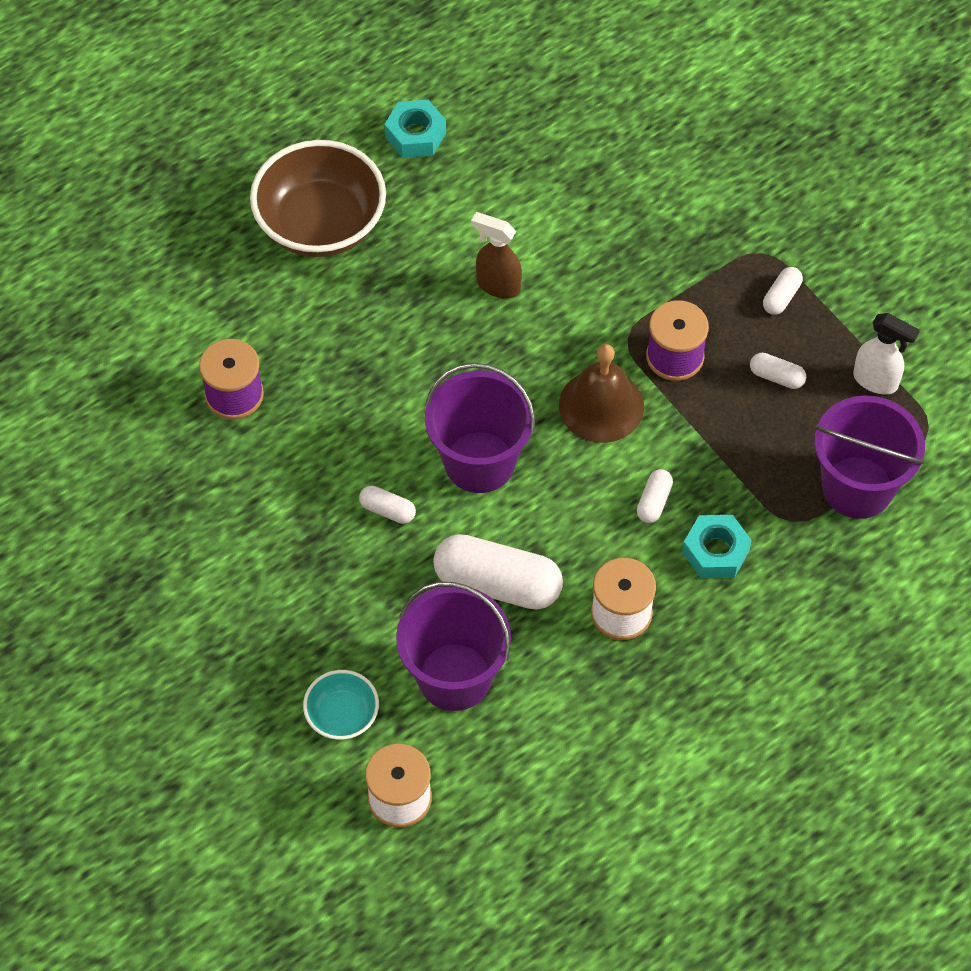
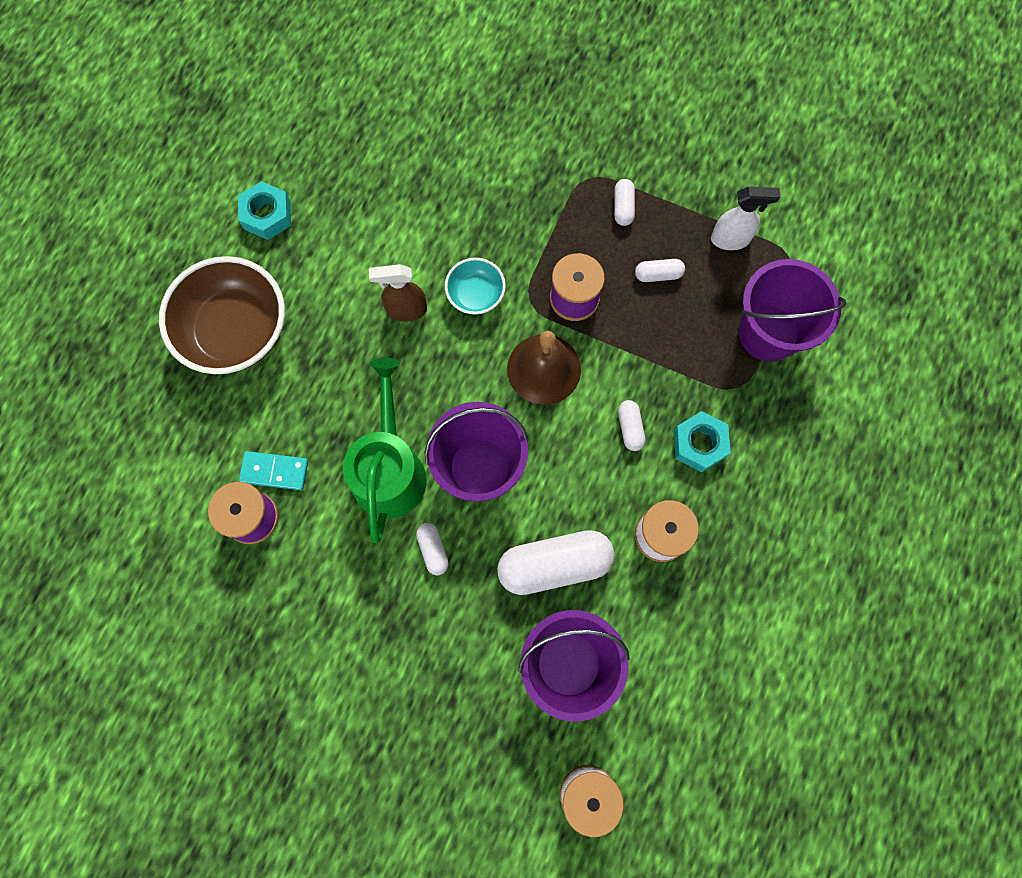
camera: 30 degrees left, 15 degrees up
turquoise bowl [303,670,379,740] -> turquoise bowl moved to [445,258,506,315]
white capsule [359,486,416,524] -> white capsule turned 75 degrees clockwise [416,523,449,575]
none -> turquoise domino [239,451,308,490]
none -> green watering can [343,358,427,543]

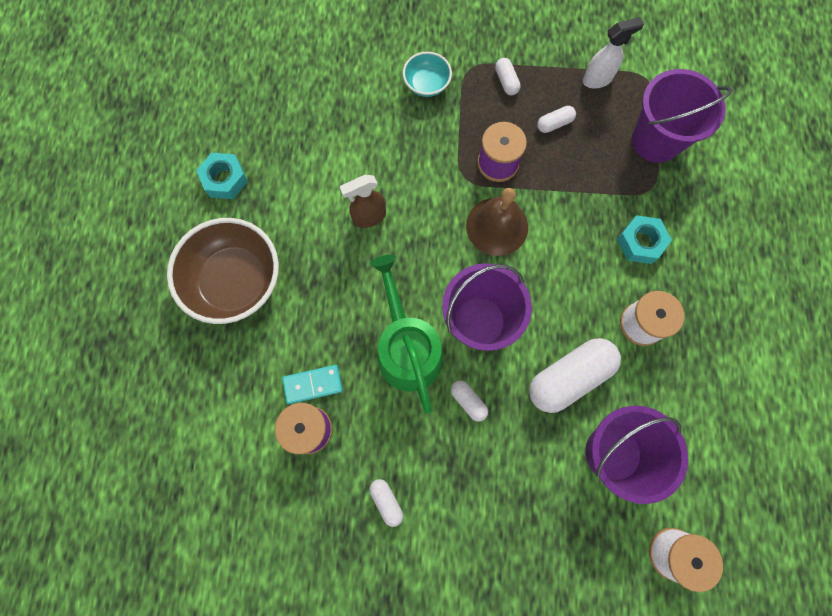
camera: 20 degrees left, 0 degrees up
turquoise bowl [445,258,506,315] -> turquoise bowl moved to [403,52,452,97]
white capsule [618,400,646,451] -> white capsule moved to [369,479,403,527]

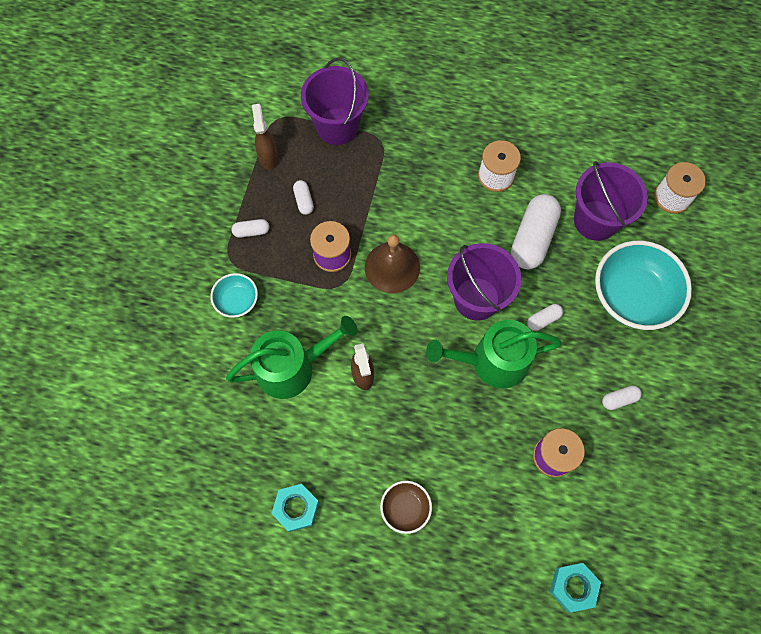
camera: 80 degrees left, 5 degrees down
brown bowl [167,218,279,324] -> brown bowl [380,481,432,534], size x0.50
turquoise domino [282,365,343,404] -> none
white capsule [529,338,621,413] -> white capsule turned 45 degrees clockwise [511,194,561,269]
white spray bottle [583,17,644,89] -> brown spray bottle [252,104,278,169]
turquoise nut [617,215,672,264] -> turquoise nut moved to [550,563,601,613]
none -> green watering can [226,316,358,399]
none -> turquoise bowl [595,241,692,330]

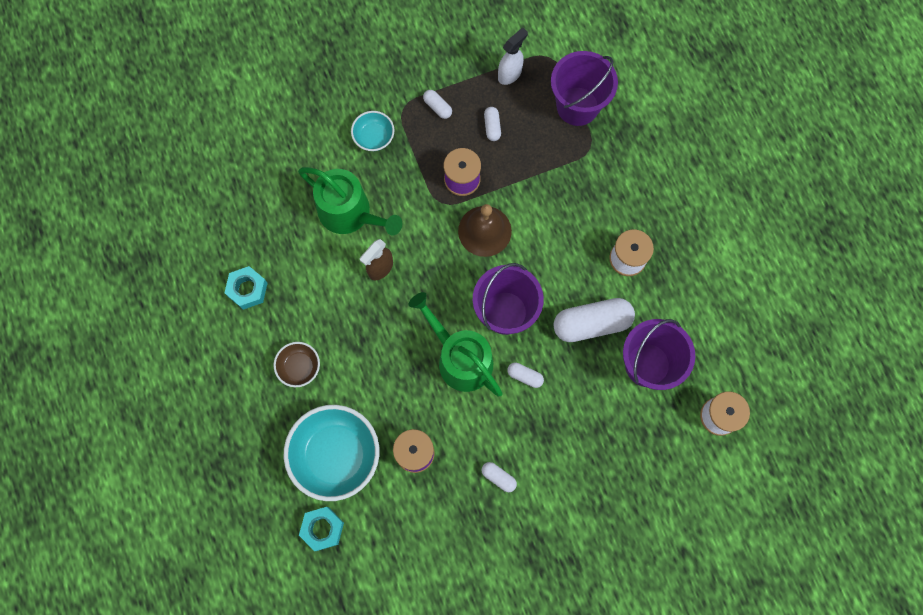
camera: 55 degrees right, 5 degrees up
brown spray bottle [252,104,278,169] -> white spray bottle [498,27,528,85]
white capsule [293,180,314,215] -> white capsule turned 45 degrees counterclockwise [484,107,501,141]
turquoise bowl [595,241,692,330] -> turquoise bowl moved to [284,405,379,501]

